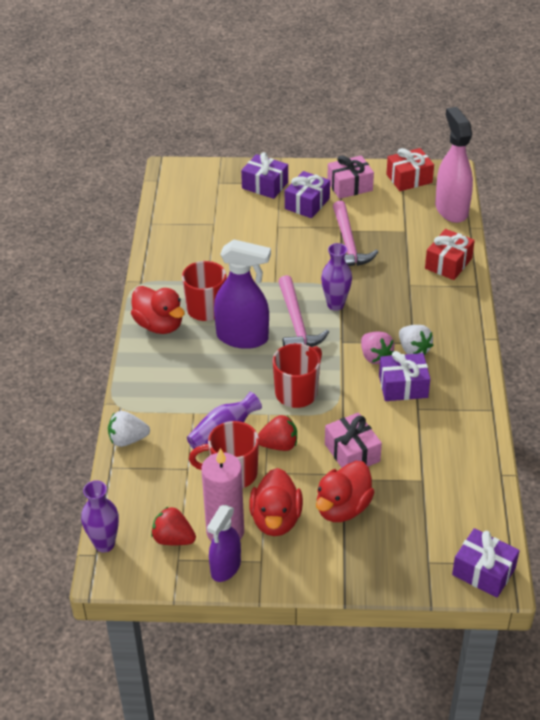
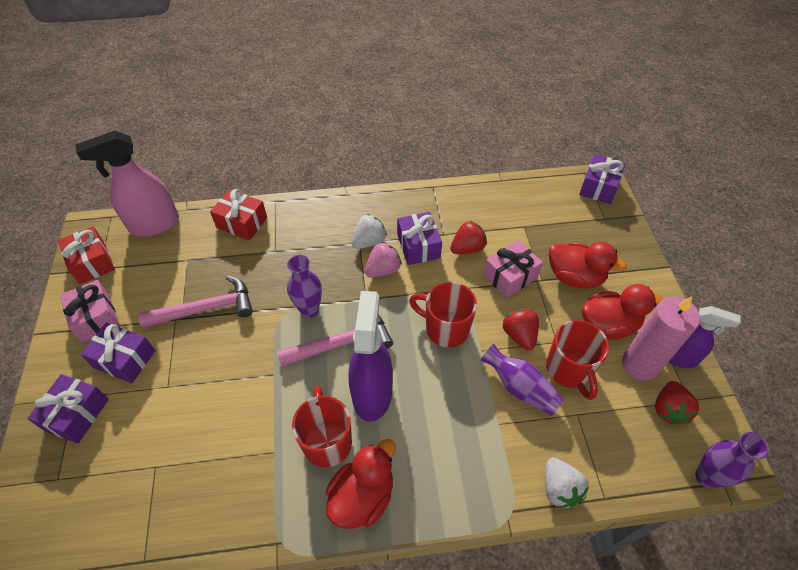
camera: 100 degrees left, 10 degrees up
none -> red strawberry [450,221,487,254]

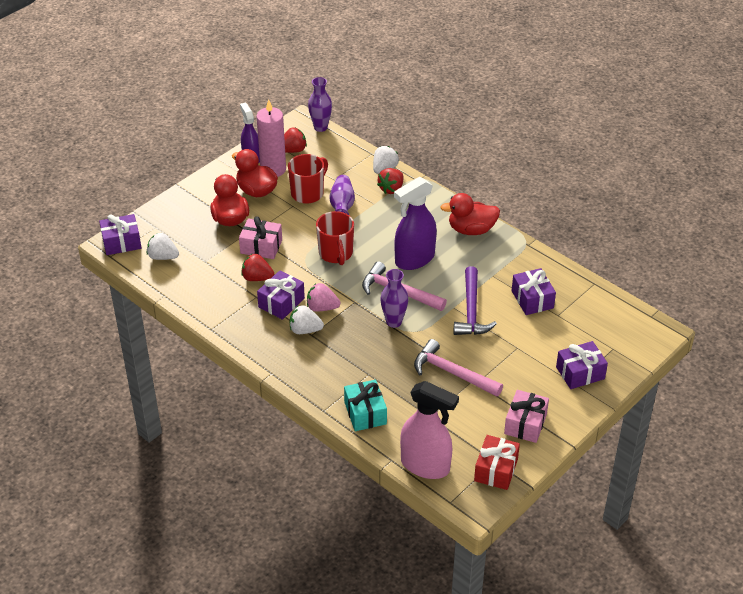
camera: 130 degrees left, 10 degrees down
purple gift [81,322,155,383] -> purple gift moved to [512,268,556,315]
red gift [210,189,267,240] -> turquoise gift [344,380,387,431]
red mug [292,386,352,468] -> none
red strawberry [503,308,539,350] -> red strawberry moved to [377,168,403,194]
none -> white strawberry [147,232,179,260]
none -> purple hammer [454,266,497,335]

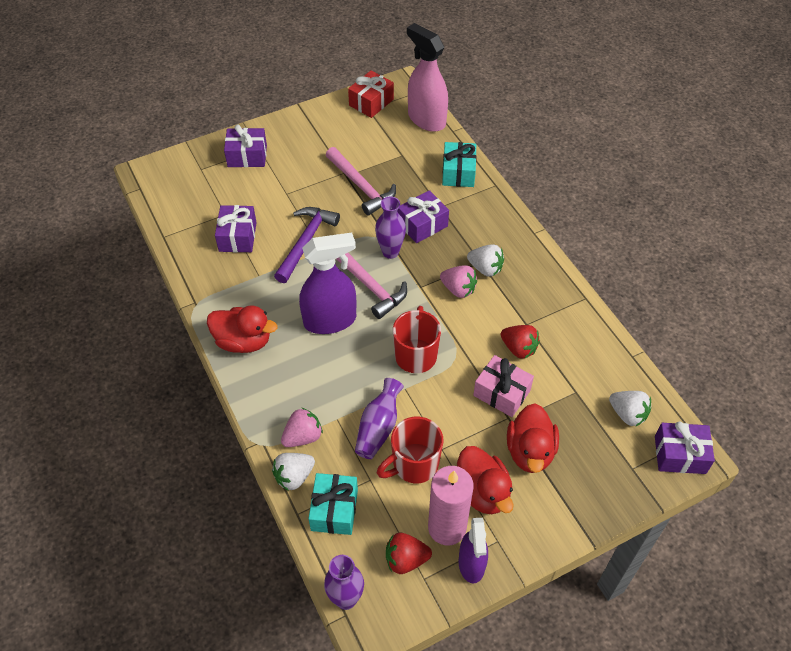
camera: 160 degrees left, 10 degrees up
purple gift [257,270,305,320] -> purple gift moved to [398,190,449,243]
red strawberry [377,168,403,194] -> pink strawberry [281,408,323,447]
pink gift [504,390,549,443] -> none
none -> turquoise gift [308,473,358,535]

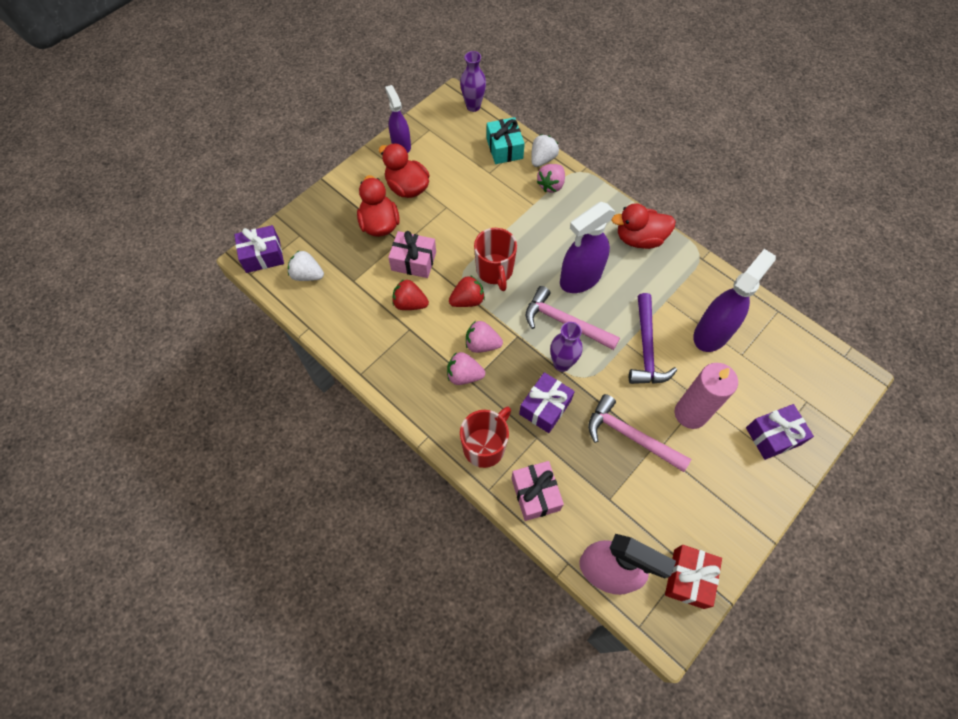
camera: 160 degrees right, 10 degrees up
purple gift [215,205,257,252] -> purple spray bottle [694,249,776,352]
purple vase [355,378,404,459] -> none
red mug [377,417,443,483] -> red mug moved to [460,407,511,468]
red strawberry [386,533,432,574] -> red strawberry moved to [449,275,485,307]
pink candle [428,466,474,545] -> pink candle moved to [675,363,738,429]
turquoise gift [442,142,477,187] -> pink gift [511,461,564,521]
white strawberry [467,244,504,277] -> pink strawberry [447,352,485,385]

